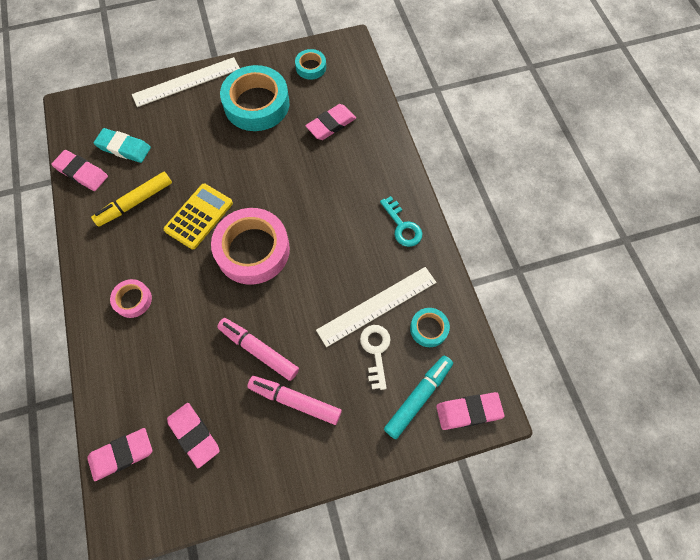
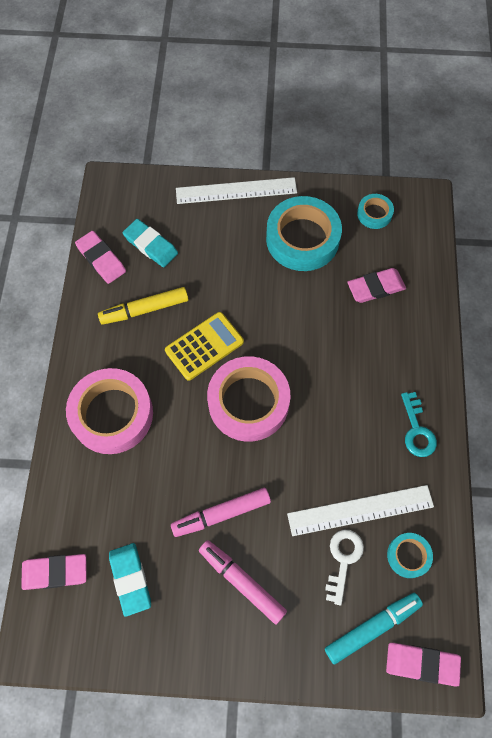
camera: 20 degrees right, 0 degrees up
pink tape [110,279,152,318] -> pink tape [66,368,153,454], size x2.07
pink eraser [167,403,220,468] -> turquoise eraser [109,543,151,617]
pink marker [217,318,299,381] -> pink marker turned 75 degrees counterclockwise [171,488,271,537]

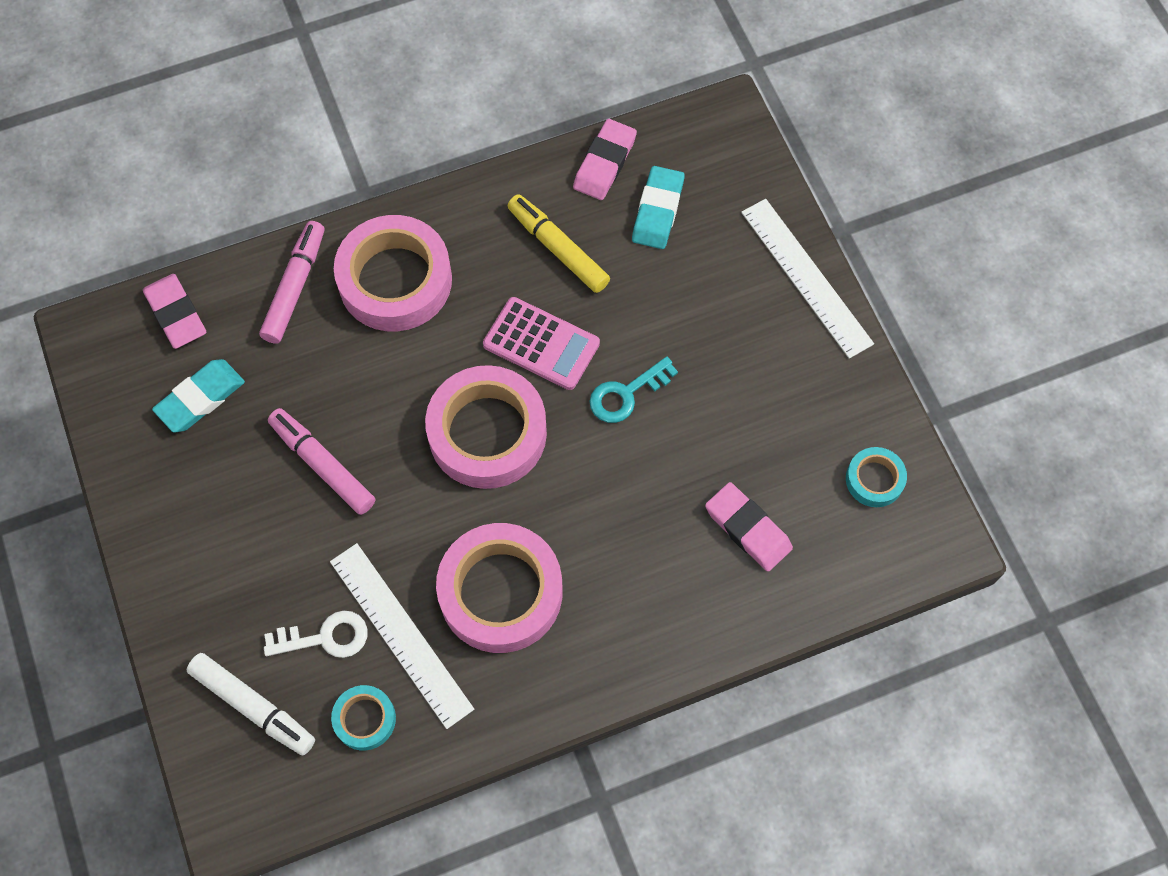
camera: 65 degrees right, 0 degrees up
yellow calculator [165,312,244,381] -> pink calculator [483,297,600,390]
pink marker [199,540,287,624] -> pink marker moved to [259,221,324,344]
turquoise tape [266,196,342,271] -> none
turquoise marker [325,593,423,664] -> white marker [187,653,315,756]
pink eraser [386,643,461,687] -> none
turquoise key [401,392,437,457] -> turquoise key moved to [589,356,678,423]
none -> pink tape [436,523,563,653]

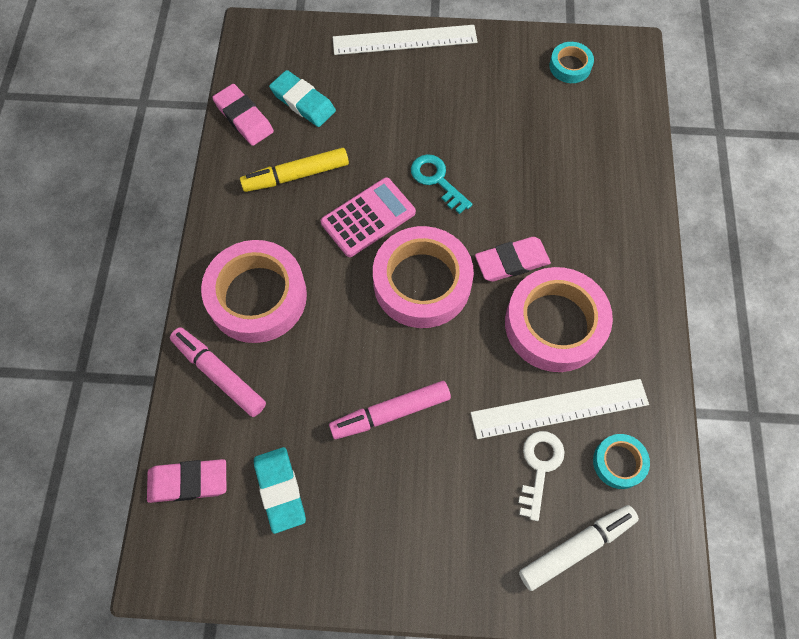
camera: 65 degrees left, 0 degrees up
turquoise key [589,356,678,423] -> turquoise key turned 150 degrees clockwise [411,154,472,214]
pink eraser [705,482,793,572] -> pink eraser moved to [475,237,551,282]

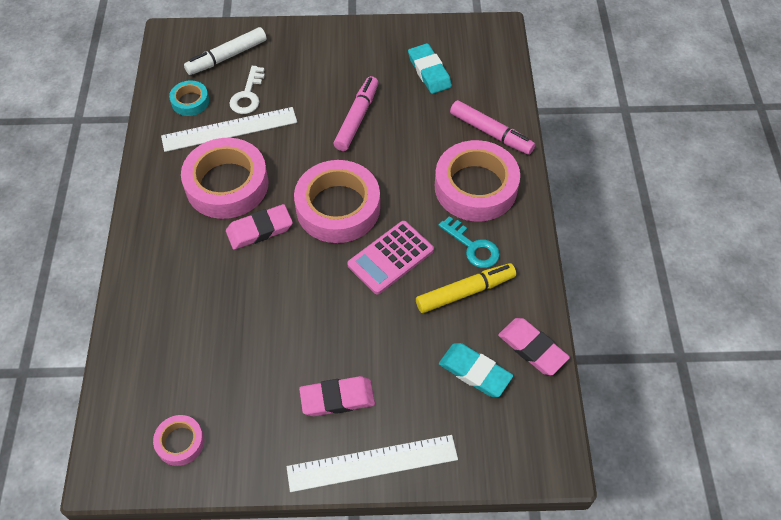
camera: 175 degrees right, 10 degrees down
pink eraser [147,459,226,503] -> pink eraser moved to [299,376,375,416]
pink marker [329,381,451,439] -> pink marker turned 45 degrees counterclockwise [334,76,378,151]
turquoise key [411,154,472,214] -> turquoise key moved to [438,216,500,268]
turquoise tape [549,42,594,83] -> pink tape [153,415,204,466]

